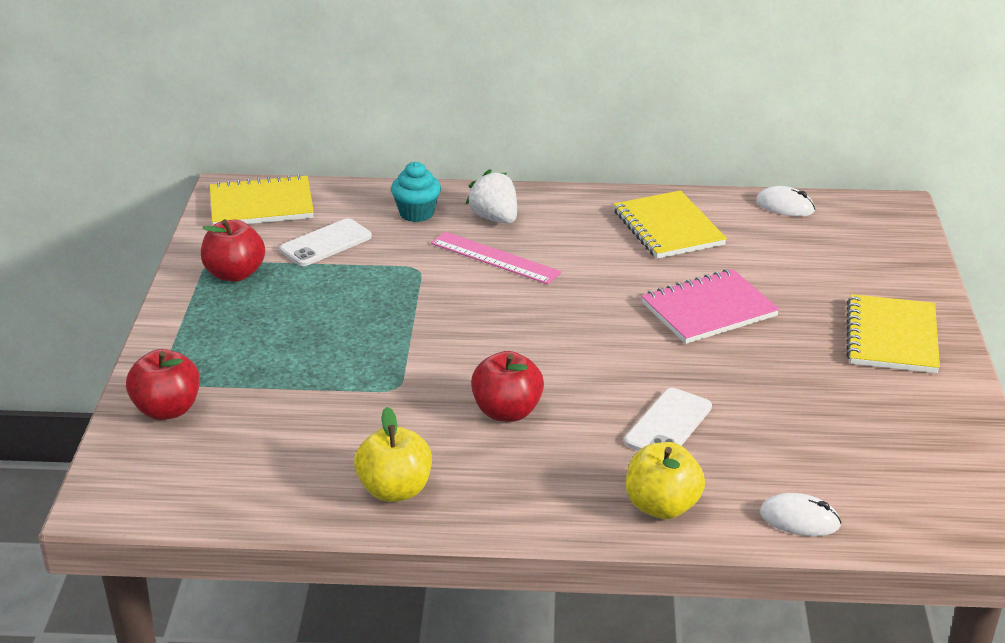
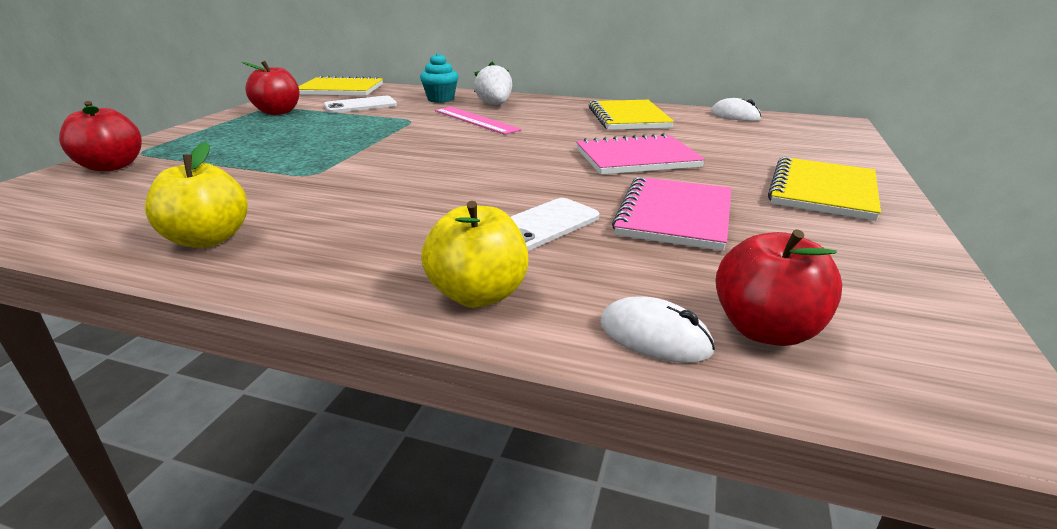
camera: 15 degrees right, 5 degrees down
red apple [471,351,544,422] -> red apple moved to [716,229,842,346]
none -> pink notebook [612,177,731,251]

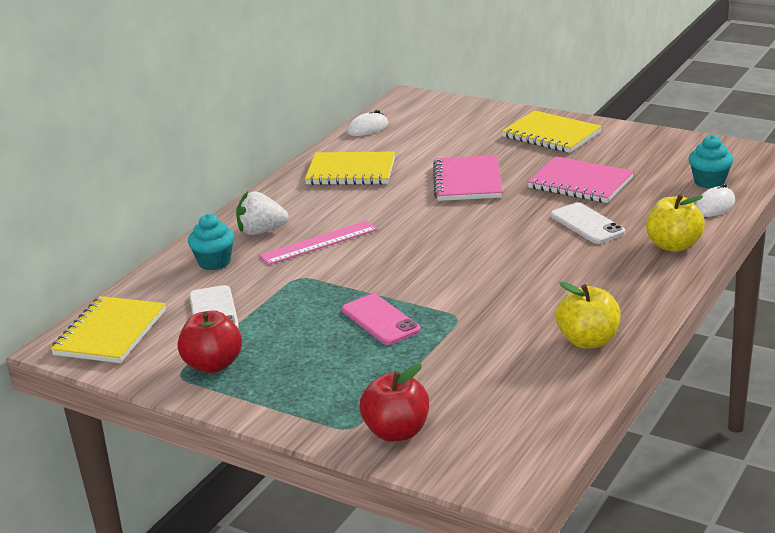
camera: 75 degrees left, 0 degrees up
red apple [716,229,842,346] -> turquoise cupcake [689,135,734,189]
none -> pink phone [342,294,420,345]

